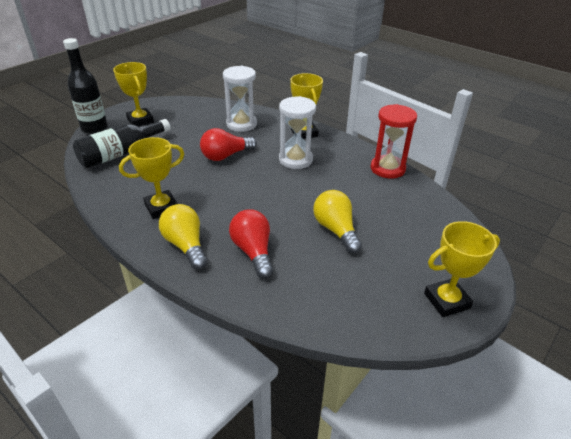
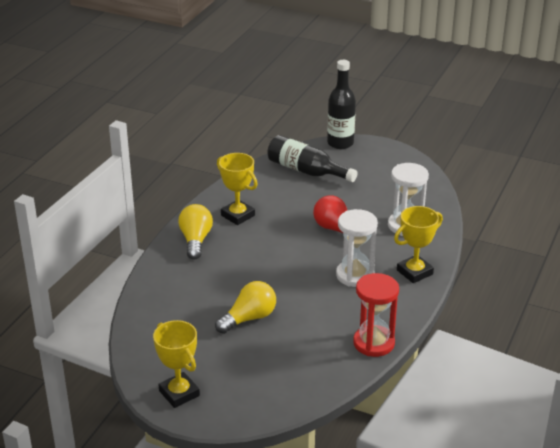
camera: 75 degrees right, 5 degrees down
yellow trophy [113,62,154,126] -> none
yellow light bulb [159,204,208,269] -> yellow light bulb turned 45 degrees counterclockwise [178,204,213,260]
red light bulb [229,209,274,279] -> none

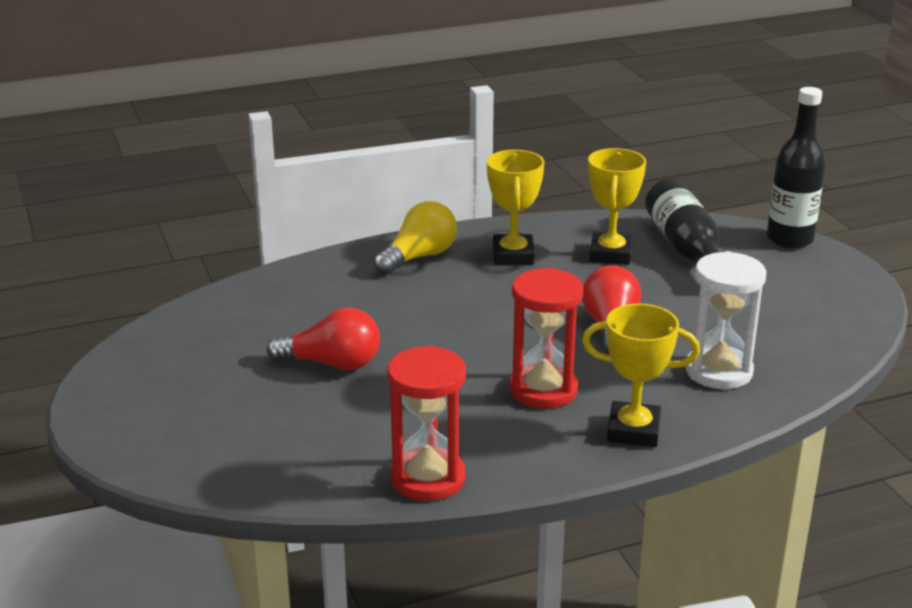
camera: 45 degrees right, 5 degrees down
yellow trophy [153,320,200,408] -> yellow trophy moved to [588,148,646,265]
yellow light bulb [215,281,276,334] -> red light bulb [267,308,380,370]
white hourglass [336,209,378,287] -> red hourglass [510,268,583,409]

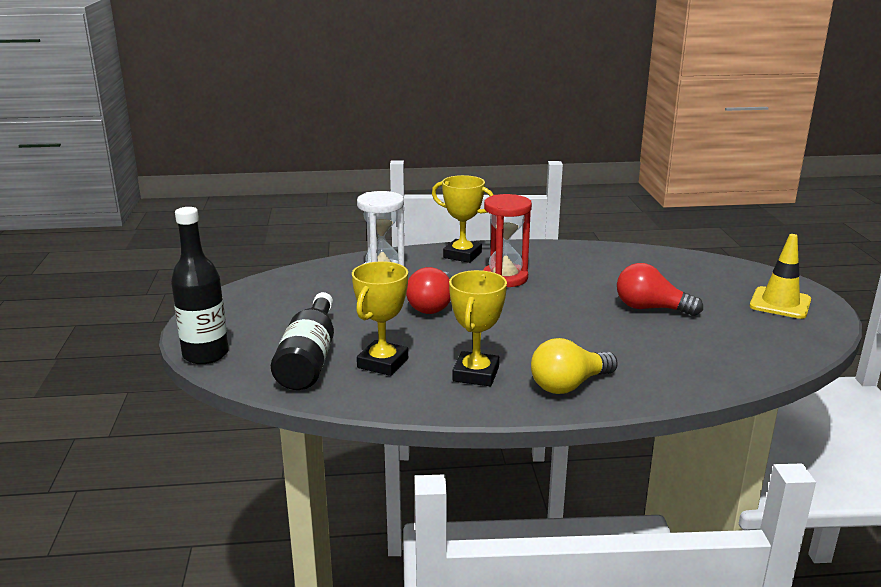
camera: 165 degrees left, 5 degrees down
red hourglass [387,346,466,501] -> none
none -> yellow traffic cone [750,234,811,319]

